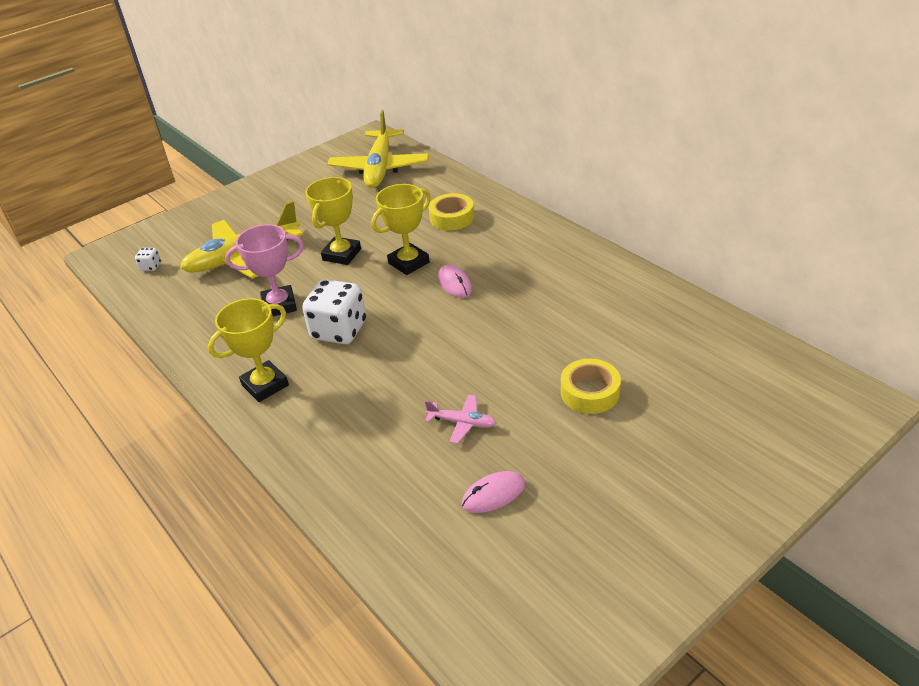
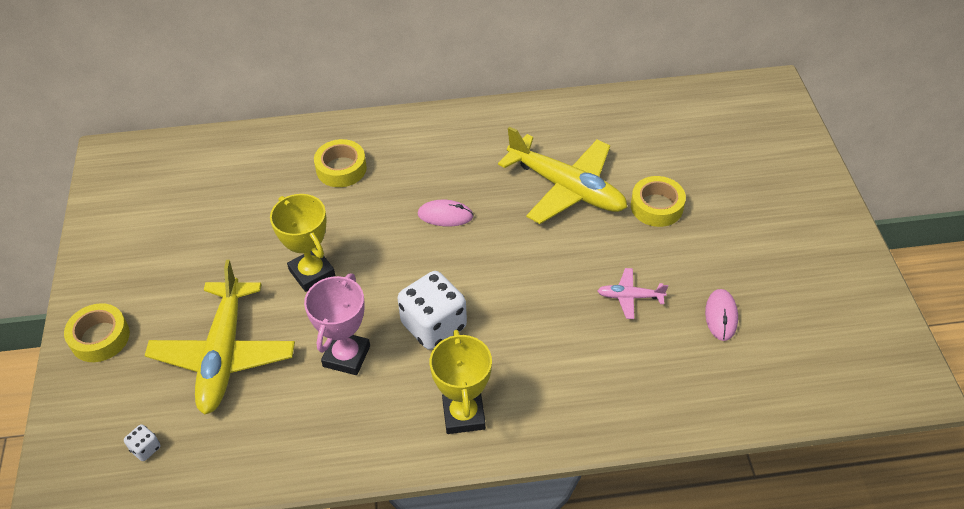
camera: 60 degrees left, 10 degrees up
yellow plane [327,110,429,188] -> yellow plane moved to [498,126,627,224]
yellow trophy [371,184,431,275] -> none
pink plane [425,394,496,444] -> pink plane turned 135 degrees counterclockwise [597,268,668,319]
none -> yellow tape [64,303,130,362]

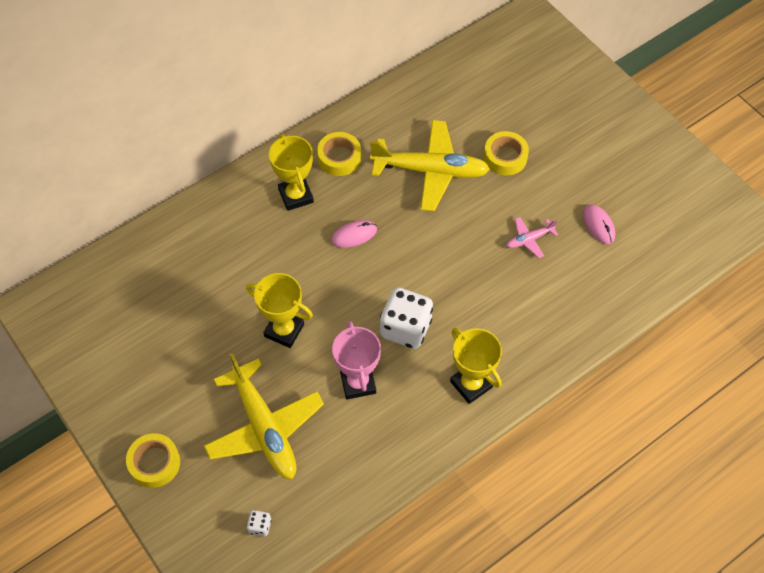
camera: 30 degrees left, 10 degrees up
yellow tape [314,139,367,187] -> yellow tape moved to [317,132,361,176]
none -> yellow trophy [269,134,314,211]

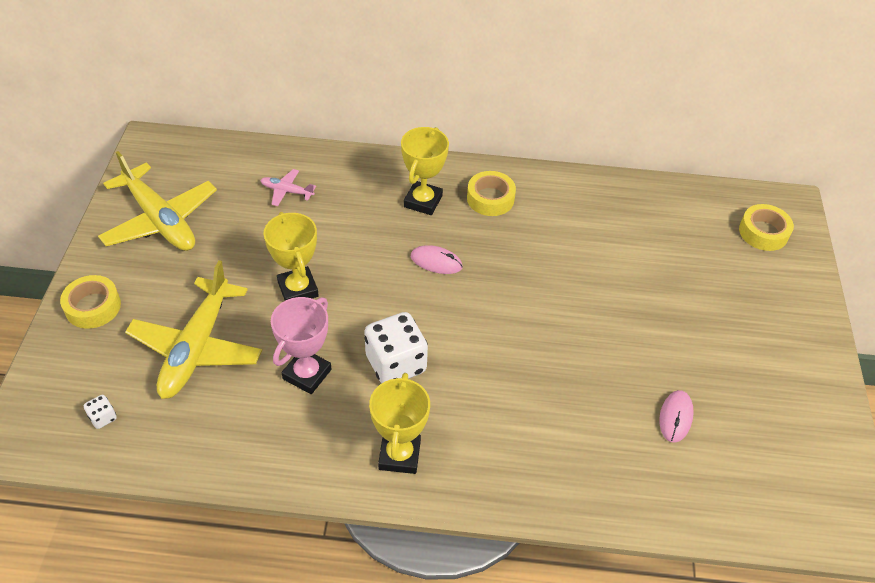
camera: 40 degrees right, 10 degrees down
yellow plane [370,120,490,211] -> yellow plane moved to [98,151,217,251]
yellow tape [484,131,529,175] -> yellow tape moved to [739,204,794,251]
pink plane [506,217,558,258] -> pink plane moved to [260,169,316,206]

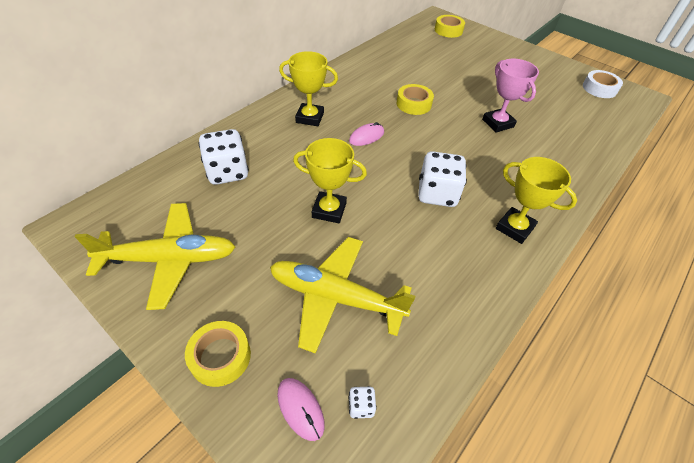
camera: 55 degrees left, 0 degrees up
yellow plane [125,260,262,399] -> yellow plane turned 150 degrees clockwise [270,237,416,354]
pink plane [260,169,316,206] -> white dice [198,129,249,185]
pink trophy [271,297,332,394] -> pink trophy moved to [482,59,539,132]
yellow trophy [401,127,449,215] -> yellow trophy turned 45 degrees counterclockwise [279,51,338,126]
yellow tape [467,171,516,216] -> yellow tape moved to [397,84,434,115]
pink mouse [659,390,694,443] -> pink mouse moved to [277,378,325,441]
none -> white tape [583,70,623,98]

